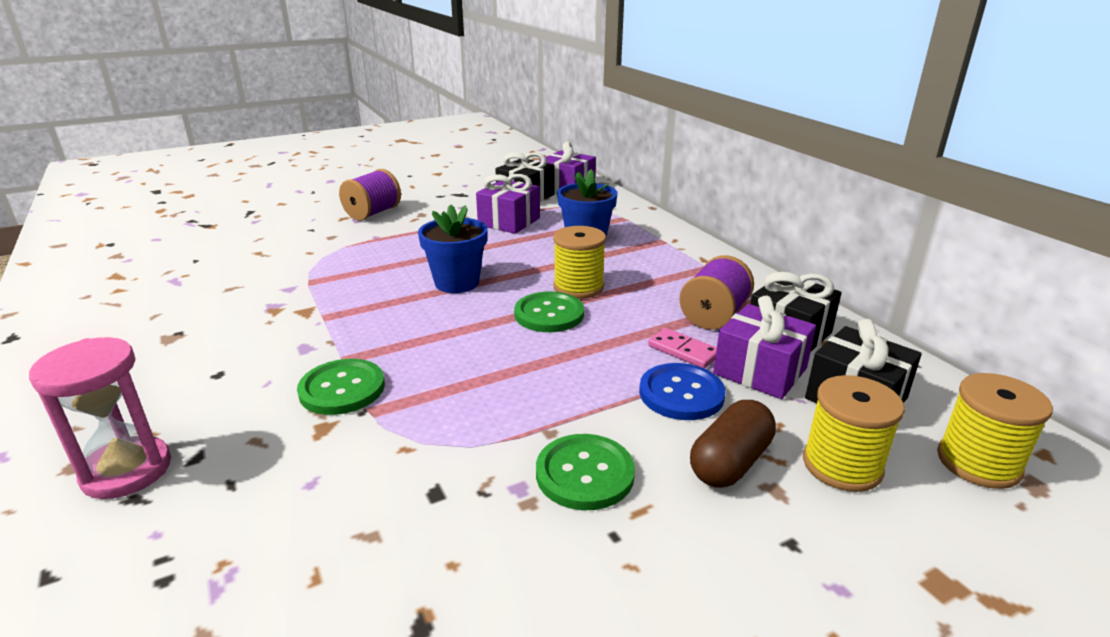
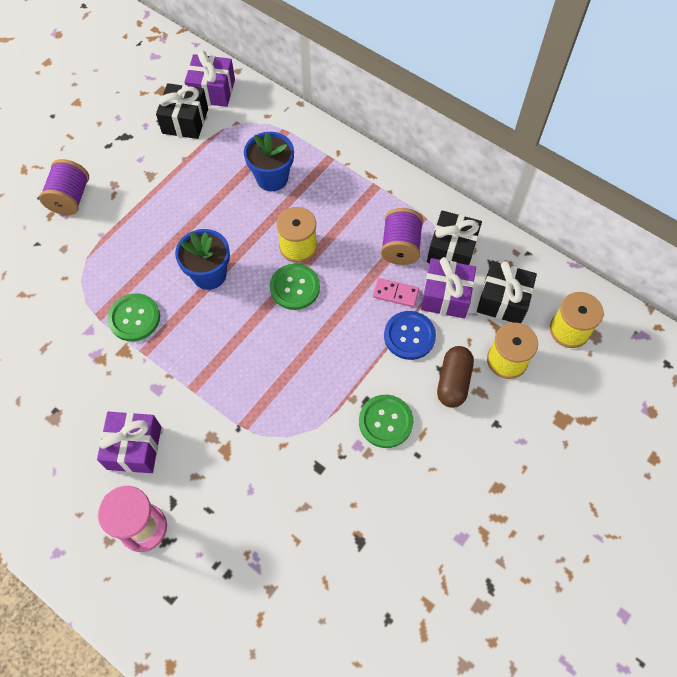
camera: 25 degrees left, 35 degrees up
green button [297,359,385,415] -> green button moved to [107,293,160,341]
purple gift [476,174,540,234] -> purple gift moved to [97,412,161,473]

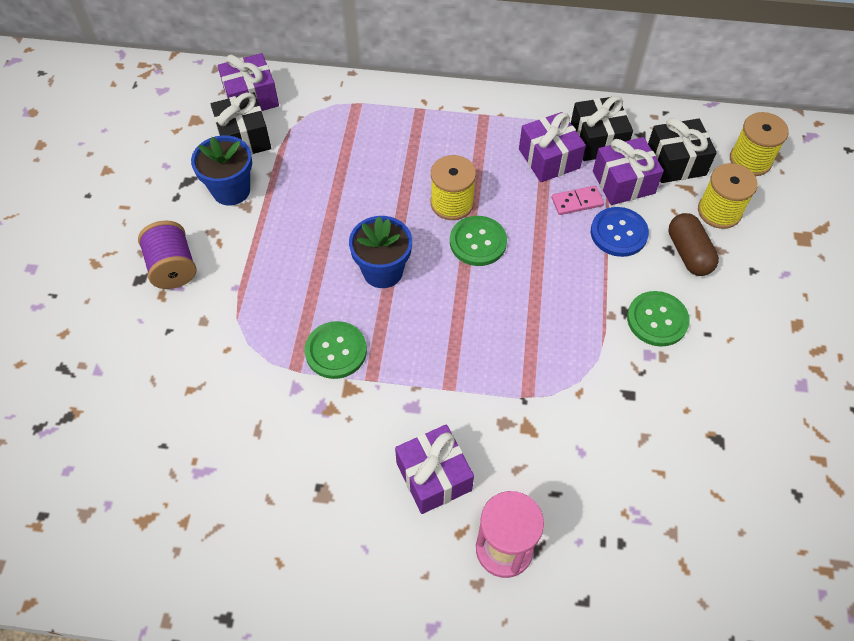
camera: 30 degrees left, 5 degrees down
blue flower pot [244,132,294,191] -> blue flower pot moved to [191,135,252,206]
purple spool [381,208,423,265] -> purple gift [519,112,586,182]

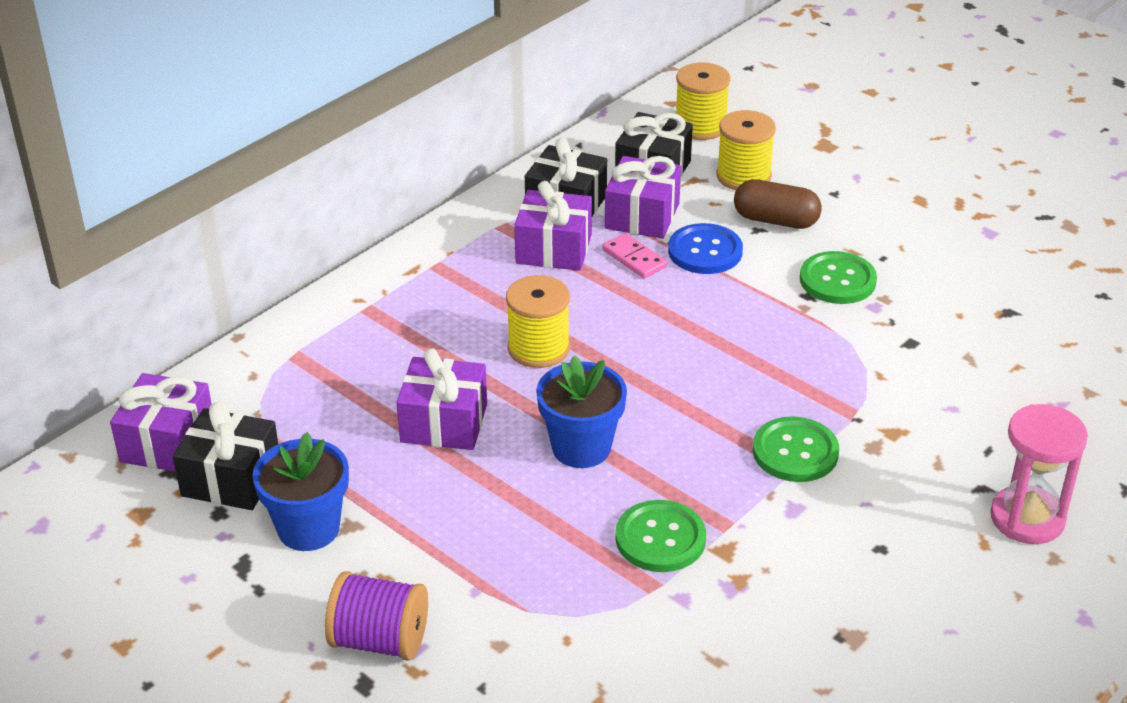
camera: 55 degrees left, 20 degrees down
purple gift [395,424,474,514] -> purple gift moved to [396,348,487,450]
green button [450,216,507,266] -> green button moved to [753,416,839,482]
pink domino [552,186,604,215] -> pink domino turned 60 degrees counterclockwise [603,233,667,278]

